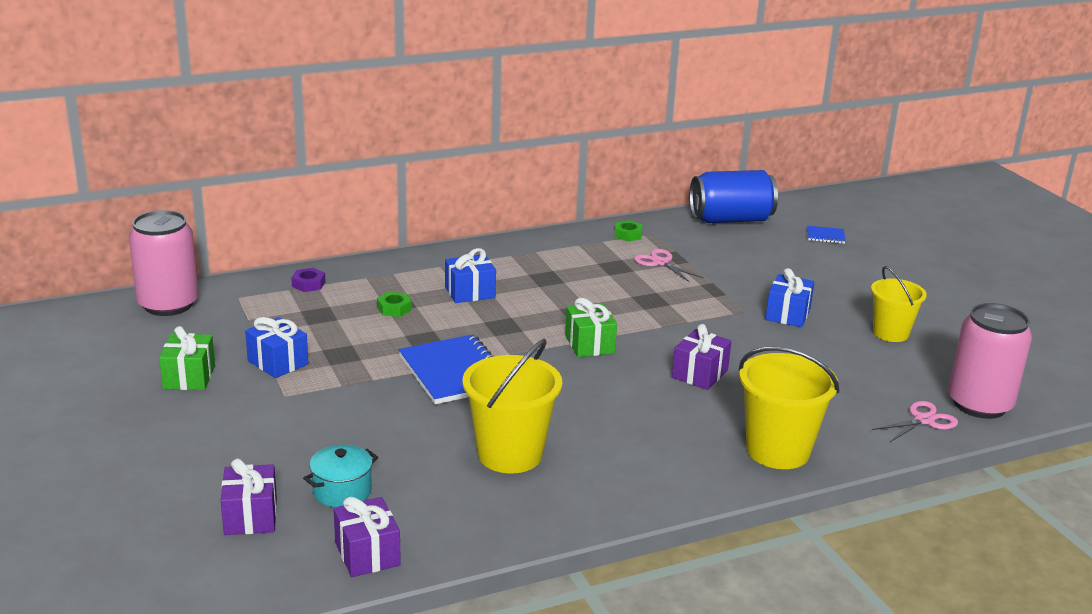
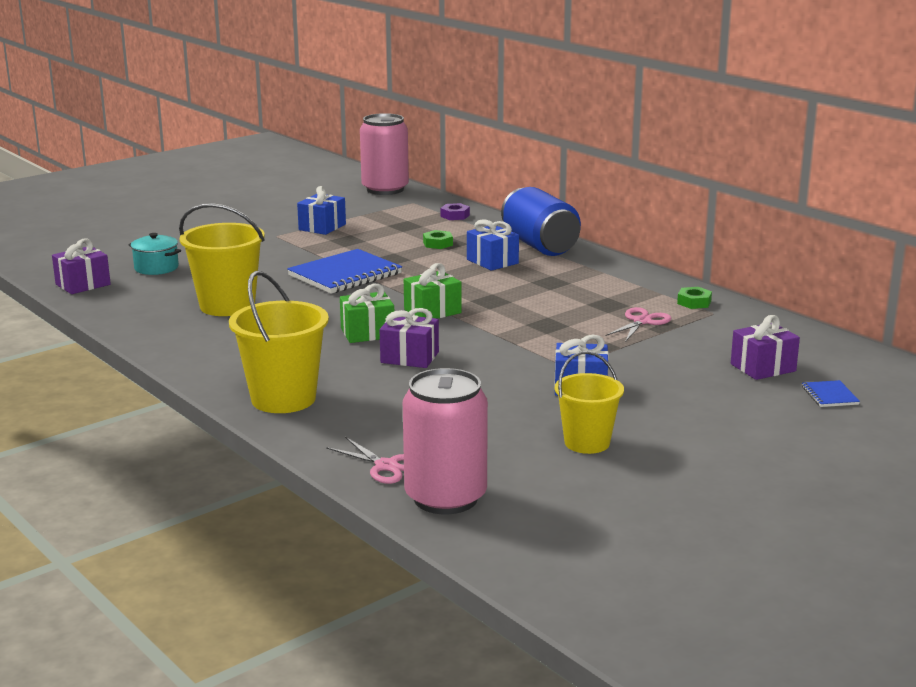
camera: 75 degrees right, 5 degrees down
green gift [159,326,215,390] -> green gift moved to [340,283,394,343]
purple gift [221,458,277,535] -> purple gift moved to [731,315,800,380]
blue can [690,170,778,223] -> blue can moved to [501,187,581,256]

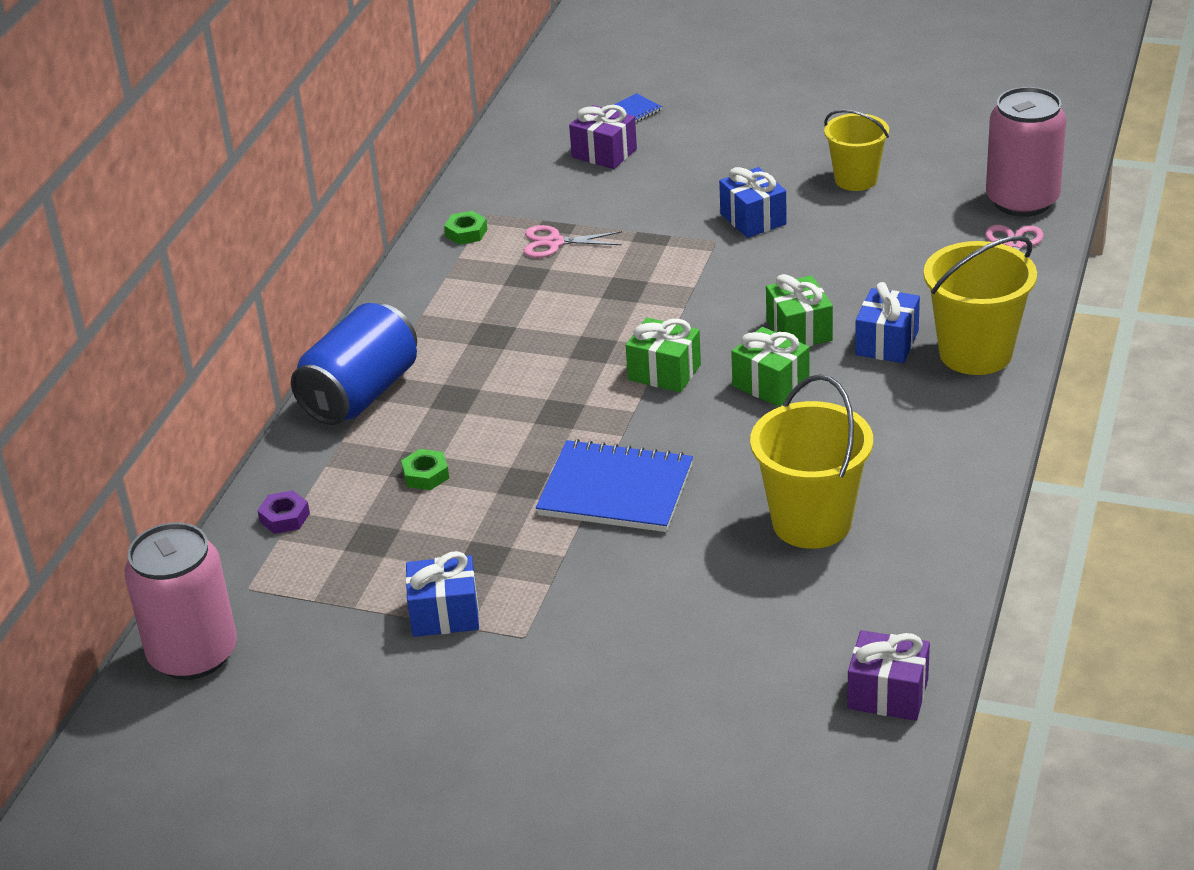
camera: 120 degrees left, 15 degrees up
turquoise pot [128,233,181,275] -> none
purple gift [380,308,439,368] -> green gift [766,274,833,346]
blue gift [467,219,519,271] -> blue gift moved to [855,282,920,363]

